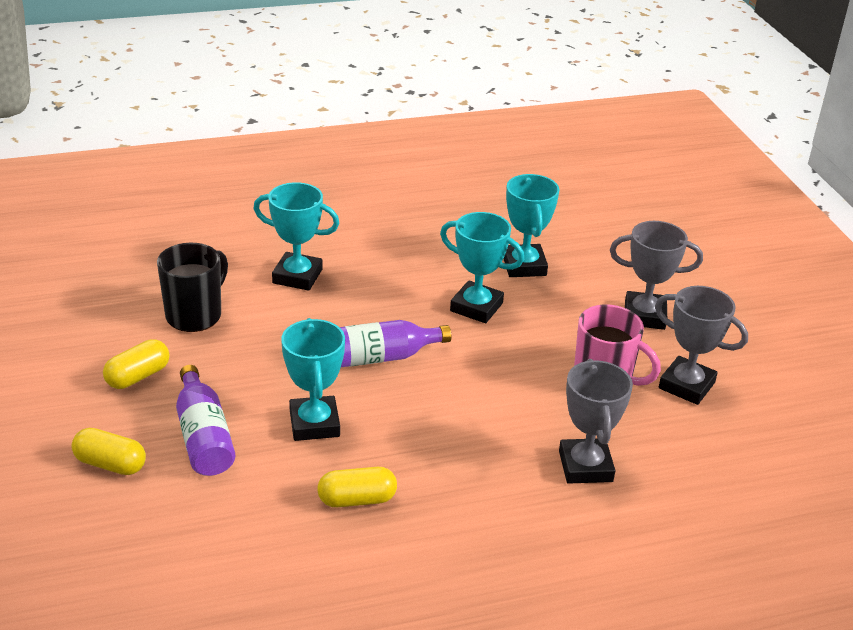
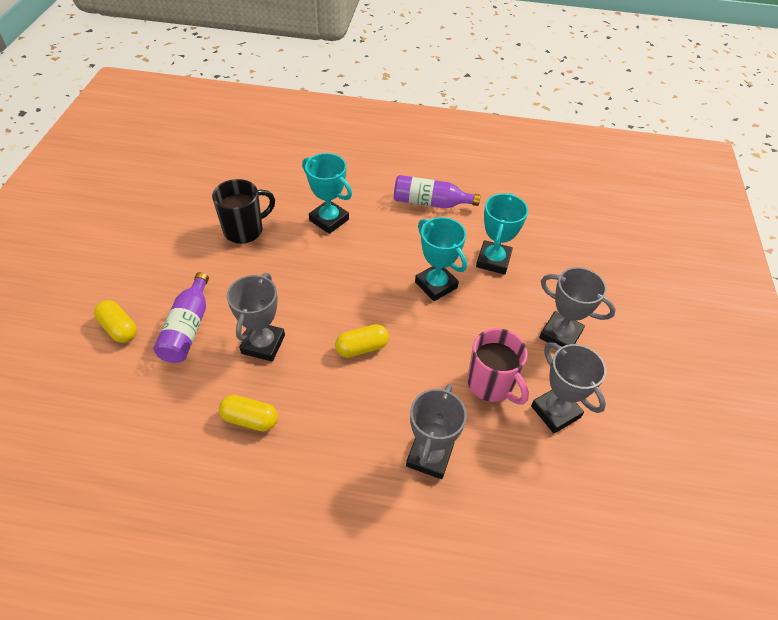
camera: 25 degrees right, 15 degrees up
yellow capsule [103,339,170,389] -> yellow capsule moved to [335,324,389,358]
turquoise trophy [281,318,345,441] -> grey trophy [227,273,285,361]
purple bottle [340,320,451,367] -> purple bottle moved to [394,175,480,208]

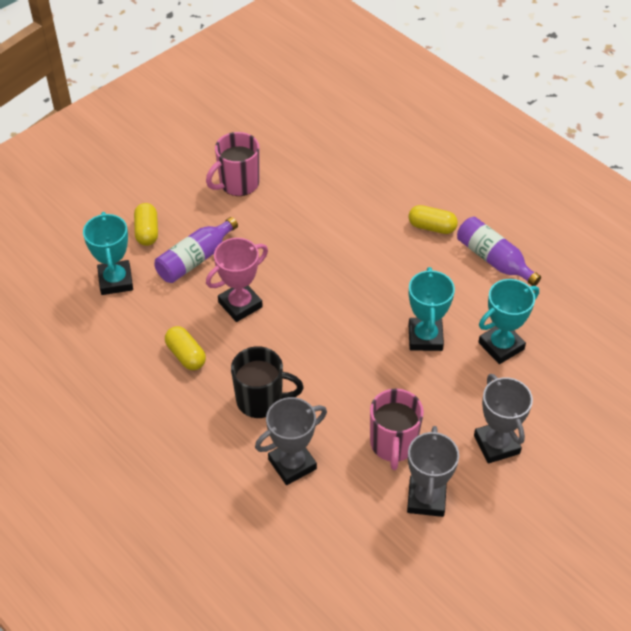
camera: 40 degrees right, 0 degrees up
black mug [212,179,275,244] -> black mug moved to [231,346,304,418]
grey trophy [227,273,285,361] -> pink trophy [206,238,268,322]
turquoise trophy [302,153,352,234] -> turquoise trophy moved to [83,212,133,295]
yellow capsule [335,324,389,358] -> yellow capsule moved to [408,205,458,234]
none -> pink mug [206,132,260,196]

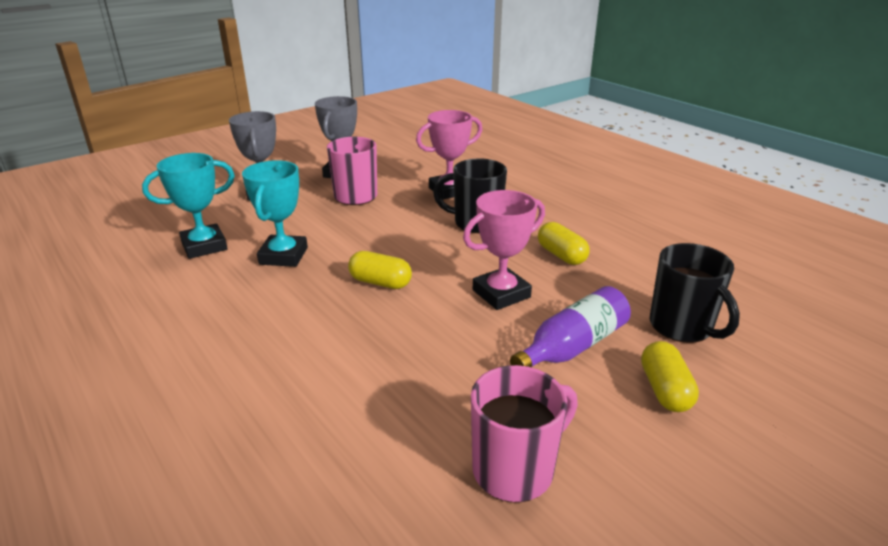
camera: 175 degrees left, 20 degrees down
turquoise trophy [83,212,133,295] -> black mug [650,243,740,343]
grey trophy [255,397,327,485] -> pink trophy [416,110,482,200]
yellow capsule [408,205,458,234] -> yellow capsule moved to [348,251,412,289]
purple bottle [457,217,541,286] -> none

